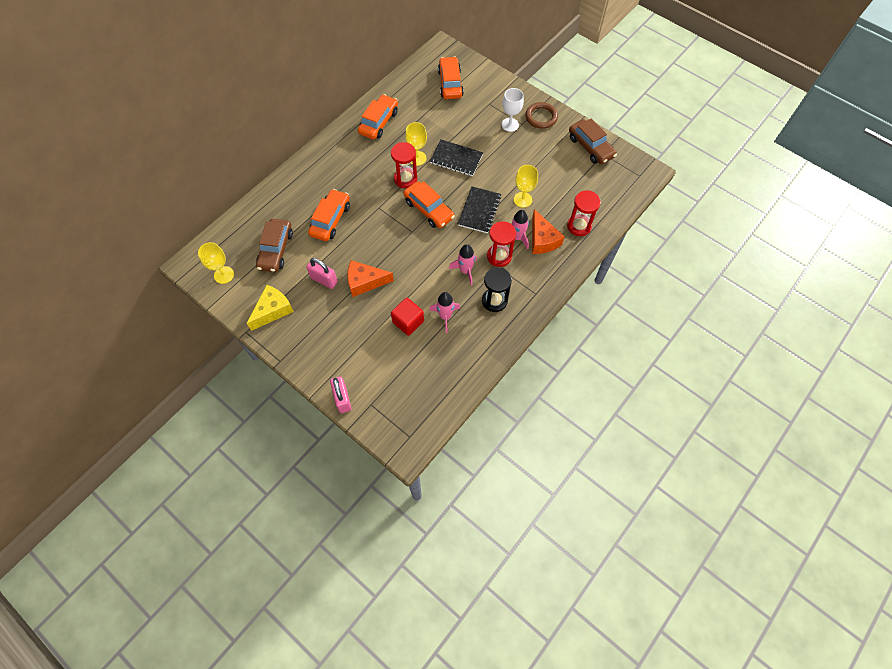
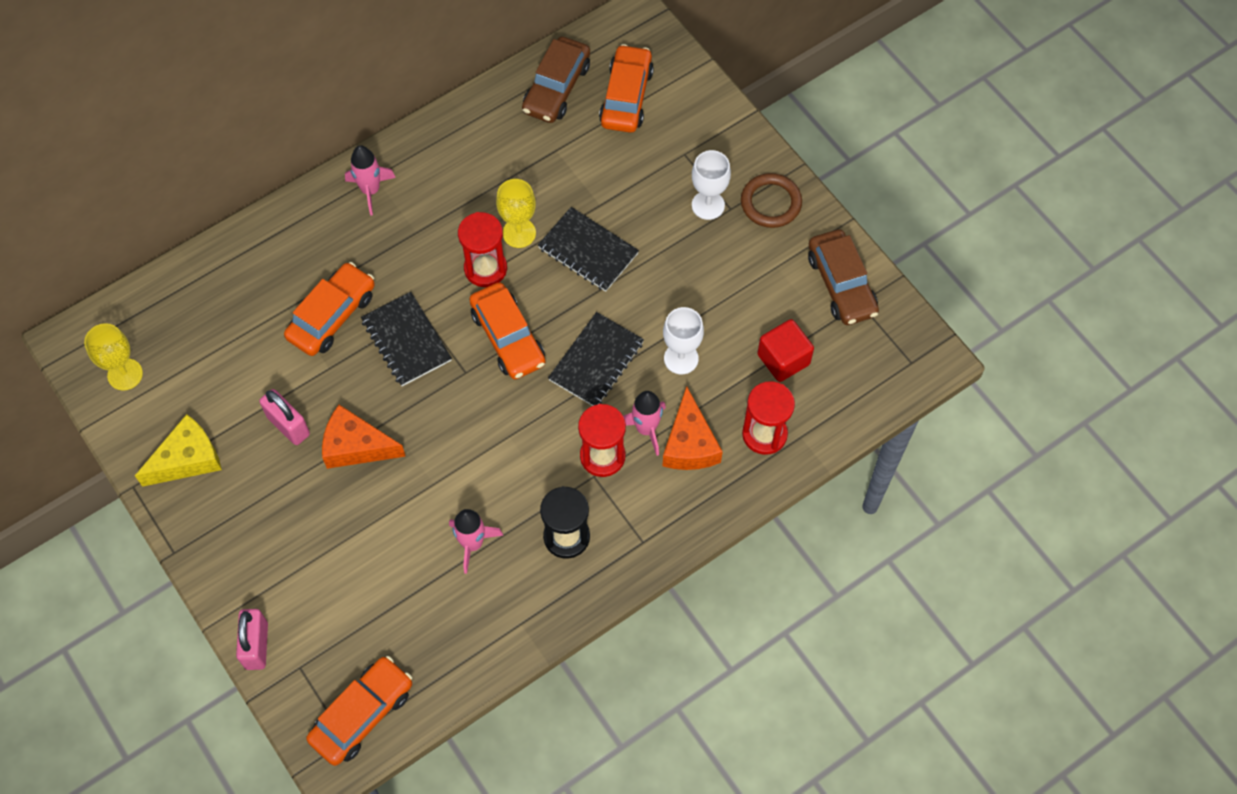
camera: 15 degrees right, 0 degrees up
brown car [256,219,293,272] -> brown car moved to [522,37,590,123]
orange car [358,94,398,140] -> orange car moved to [306,656,412,766]
red cube [391,298,424,336] -> red cube moved to [757,319,814,382]
pink rocket [449,244,477,285] -> pink rocket moved to [345,145,396,216]
yellow goblet [514,165,538,208] -> white goblet [663,307,704,374]
none -> black notebook [361,292,452,386]

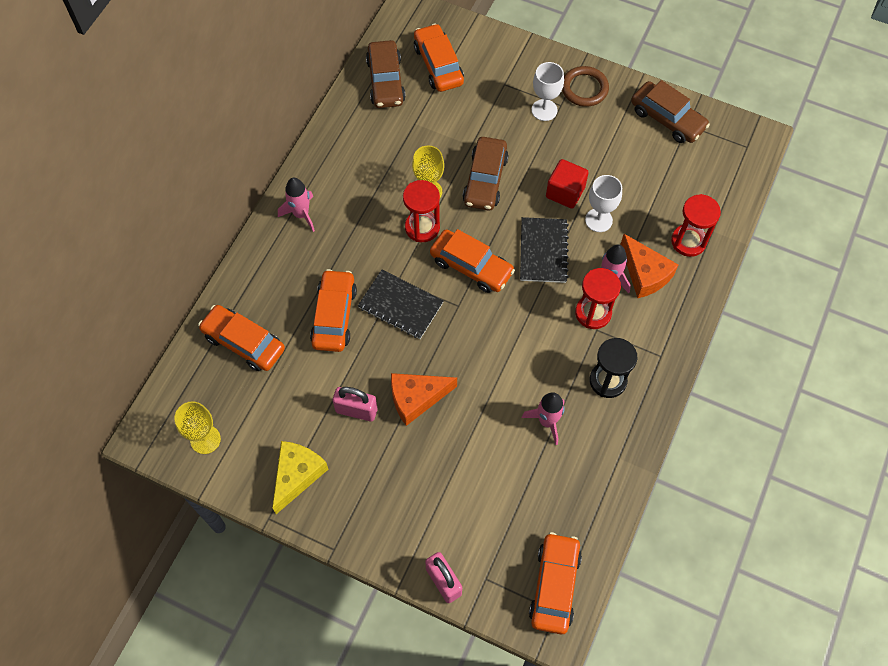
camera: 30 degrees left, 0 degrees up
black notebook [538,207,639,292] -> brown car [463,137,509,211]
red cube [757,319,814,382] -> red cube moved to [546,159,589,208]
none -> orange car [198,305,285,371]

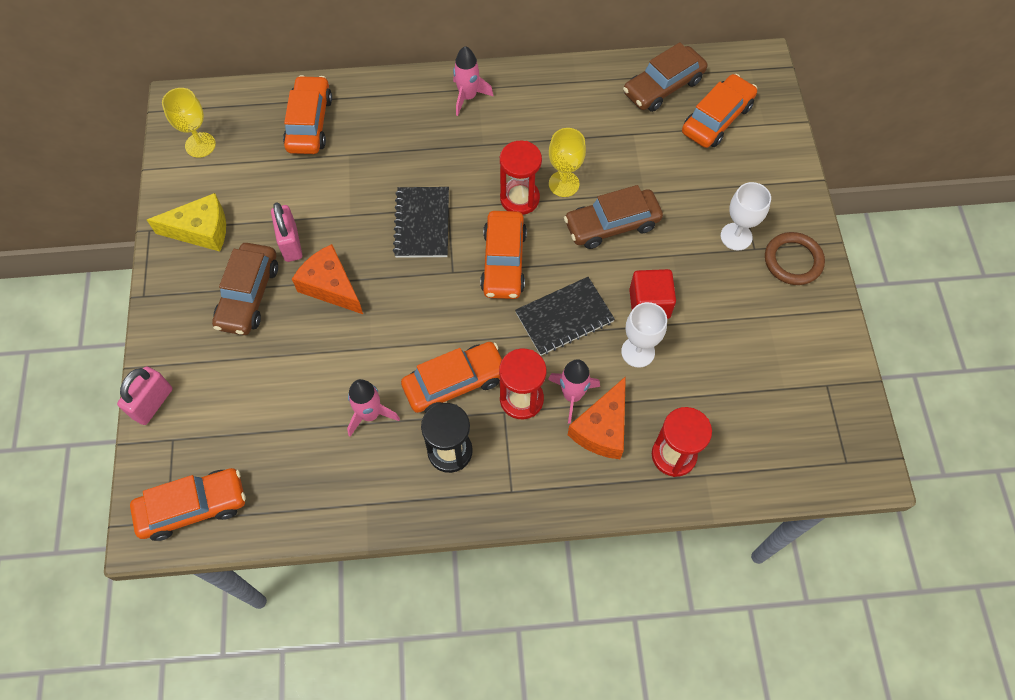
camera: 60 degrees right, 0 degrees up
orange car [310,269,357,352] -> orange car moved to [401,342,502,413]
brown car [631,80,710,143] -> brown car moved to [212,243,278,335]

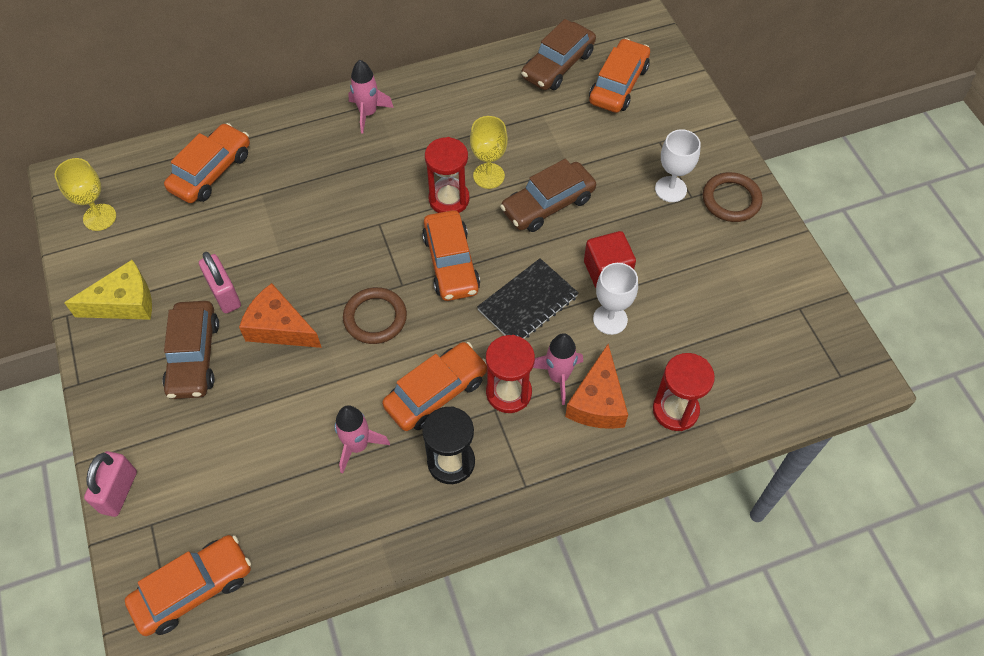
camera: 15 degrees left, 5 degrees down
orange car [283,75,332,154] -> orange car turned 45 degrees clockwise [164,123,250,203]
black notebook [393,187,449,258] -> none
none -> brown ring [343,287,407,344]

